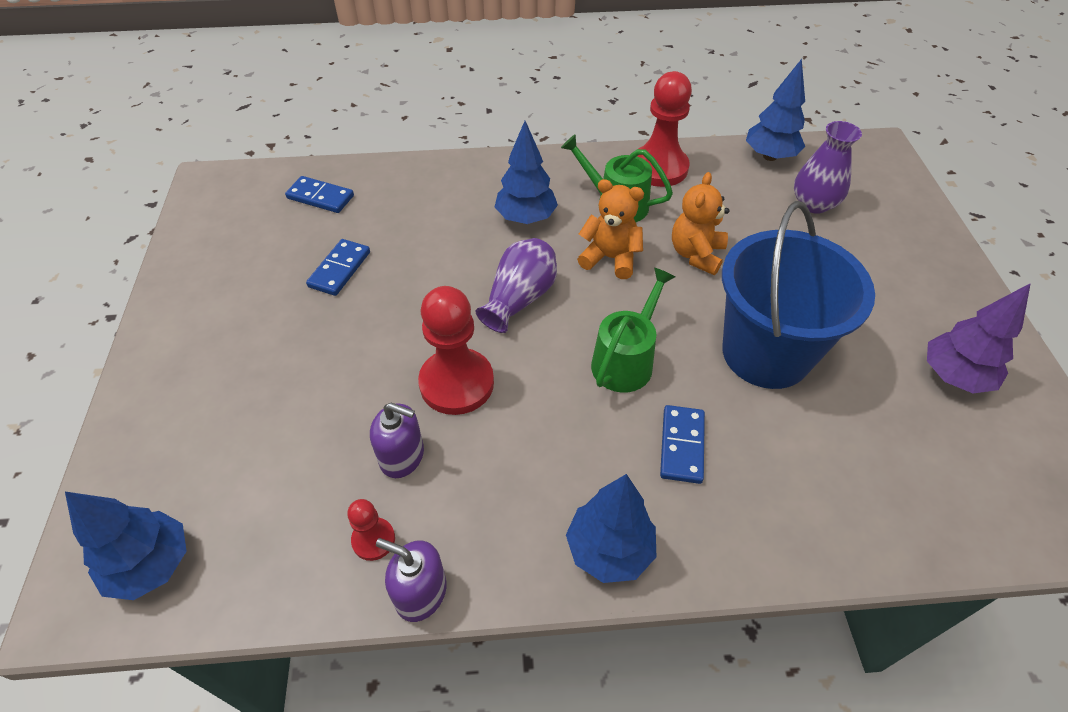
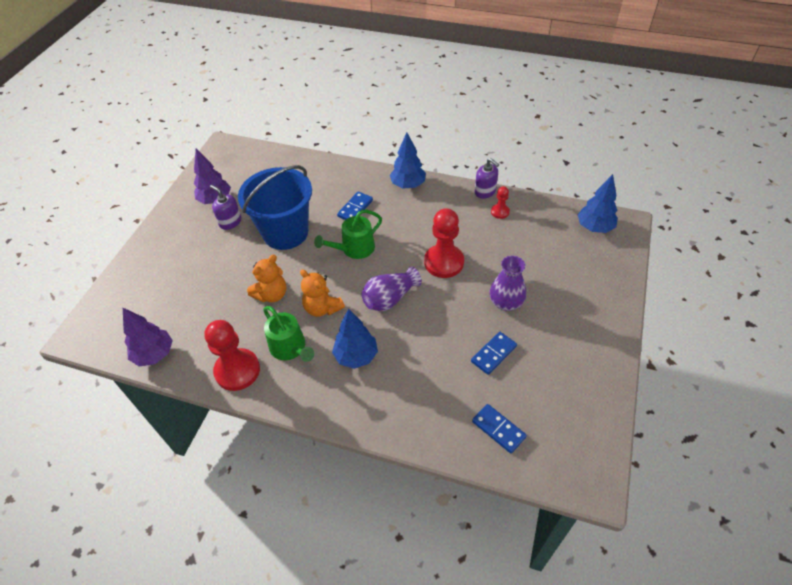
camera: 155 degrees left, 0 degrees up
purple soap dispenser [370,402,424,478] -> purple soap dispenser moved to [210,185,241,230]
blue tree [746,59,805,161] -> purple tree [123,308,173,366]
purple vase [794,121,862,214] -> purple vase moved to [490,256,526,311]

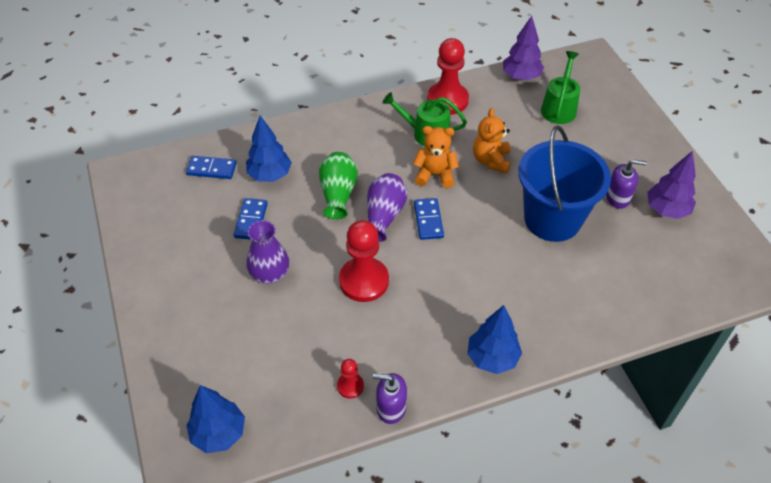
camera: 140 degrees right, 0 degrees up
green watering can [314,210,382,259] -> green watering can moved to [541,51,580,124]
blue tree [332,309,378,369] -> blue tree moved to [246,116,292,182]
blue domino [337,191,373,220] -> blue domino moved to [414,198,444,240]
none -> green vase [319,152,358,219]

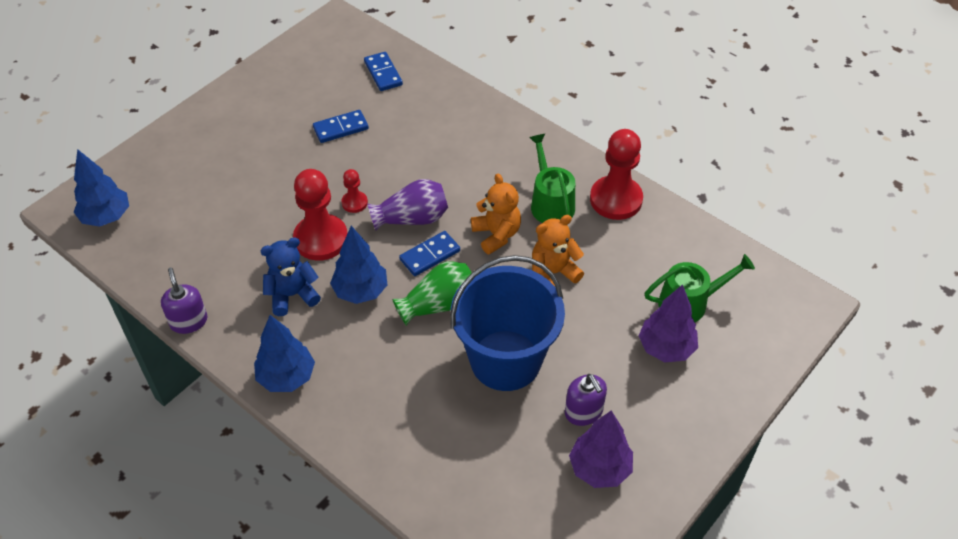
camera: 60 degrees right, 0 degrees up
blue tree [246,116,292,182] -> blue tree moved to [330,226,388,304]
purple vase [247,220,289,284] -> none
green vase [319,152,358,219] -> green vase moved to [392,261,472,326]
red pawn [337,359,364,399] -> red pawn moved to [341,169,368,213]
purple tree [503,16,544,81] -> purple tree moved to [639,284,698,362]
none -> blue teddy bear [260,237,321,316]

